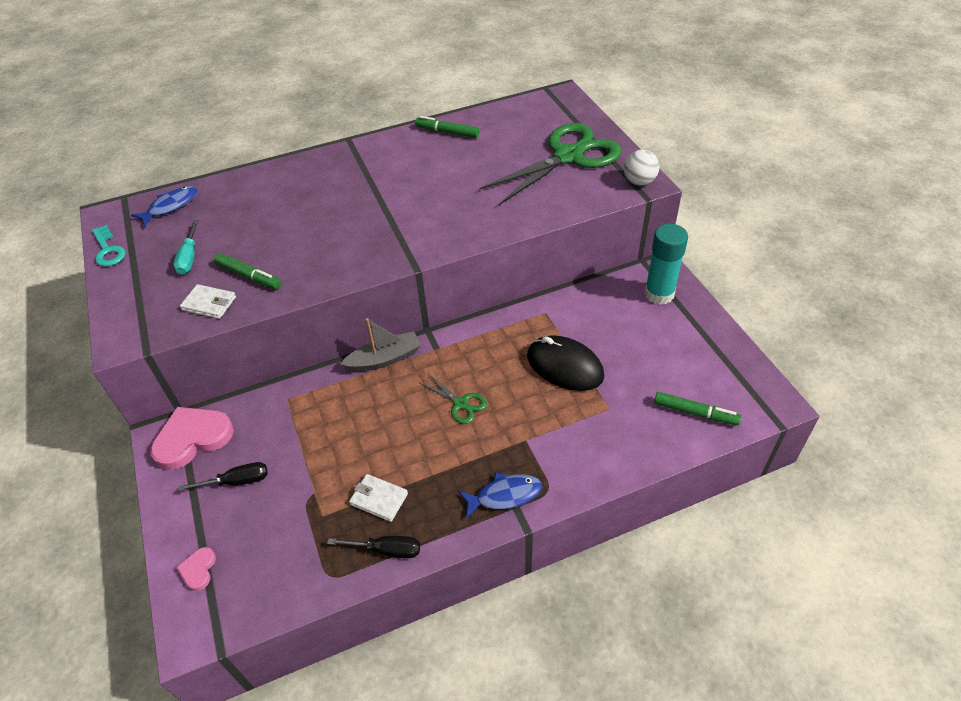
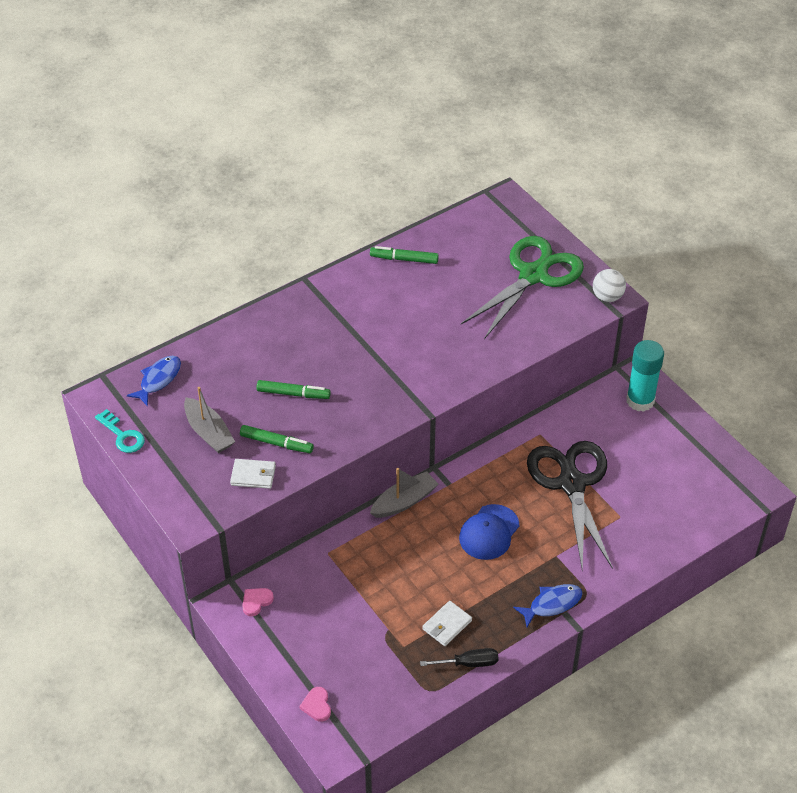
camera: 15 degrees left, 0 degrees up
pink heart [150,407,234,470] -> pink heart [242,588,274,616], size x0.48
turquoise screwdriver [173,220,198,275] -> grey boat [184,387,235,453]
black screwdriver [178,462,268,491] -> none
white wallet [349,474,408,522] -> white wallet turned 60 degrees counterclockwise [422,601,472,646]
green scissors [420,374,487,424] -> blue cap [459,504,519,560]
black mouse [527,335,604,391] -> black scissors [527,441,613,571]
green marker [654,392,741,425] -> green marker moved to [257,380,331,399]

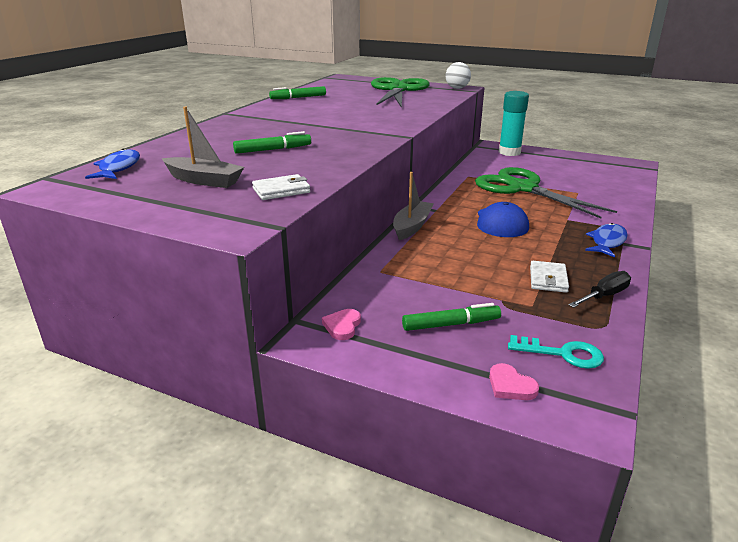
camera: 30 degrees left, 20 degrees down
turquoise key [95,409,145,453] -> turquoise key moved to [508,335,604,369]
green marker [240,425,314,453] -> green marker moved to [402,303,501,331]
black scissors [527,441,613,571] -> green scissors [475,167,617,218]

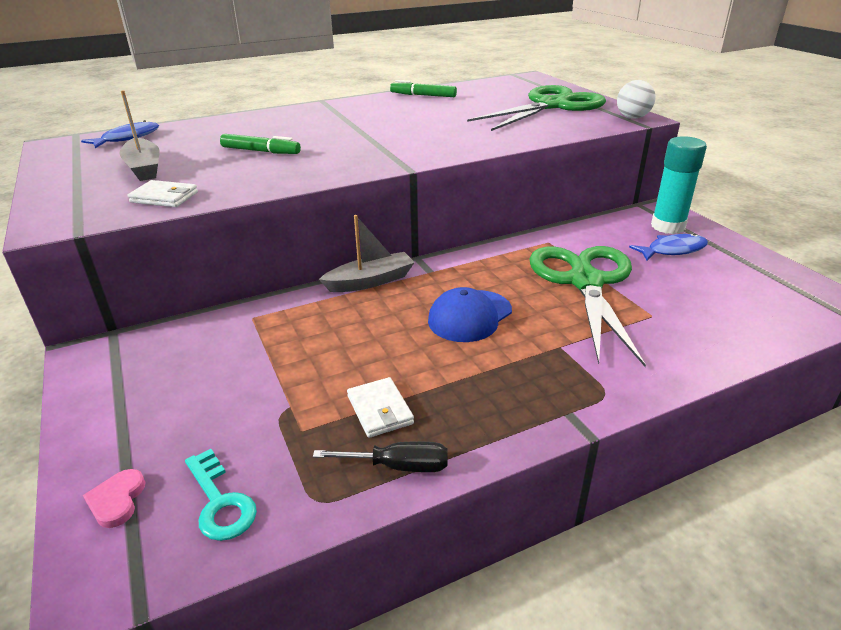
camera: 40 degrees right, 5 degrees up
pink heart [322,309,361,340] -> none
green marker [402,303,501,331] -> none
white wallet [530,261,569,293] -> white wallet turned 75 degrees counterclockwise [347,377,414,438]
blue fish [585,223,628,258] -> blue fish moved to [629,234,708,261]

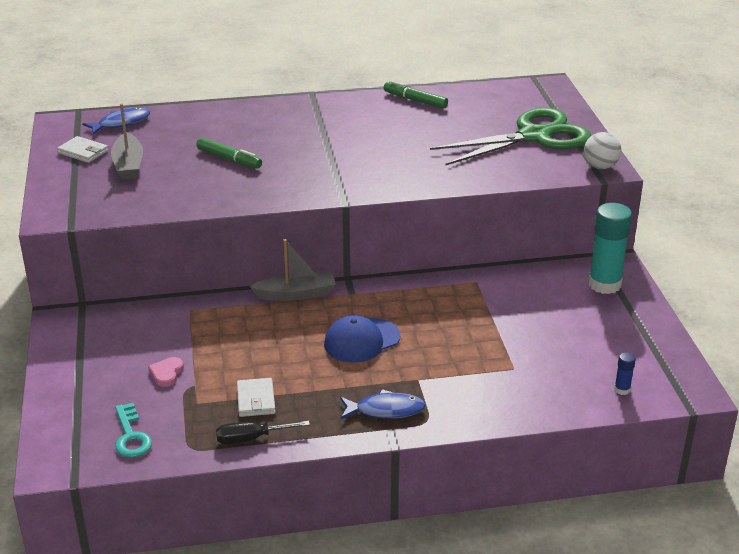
camera: 15 degrees right, 0 degrees up
pink heart [83,469,145,528] -> pink heart moved to [148,357,184,387]
white wallet [127,180,198,207] -> white wallet moved to [57,136,108,163]
black screwdriver [313,441,448,472] -> black screwdriver turned 150 degrees clockwise [216,421,310,444]
green scissors [529,246,646,367] -> none
blue fish [629,234,708,261] -> blue fish moved to [340,389,426,419]
none -> blue glue stick [614,352,636,395]

